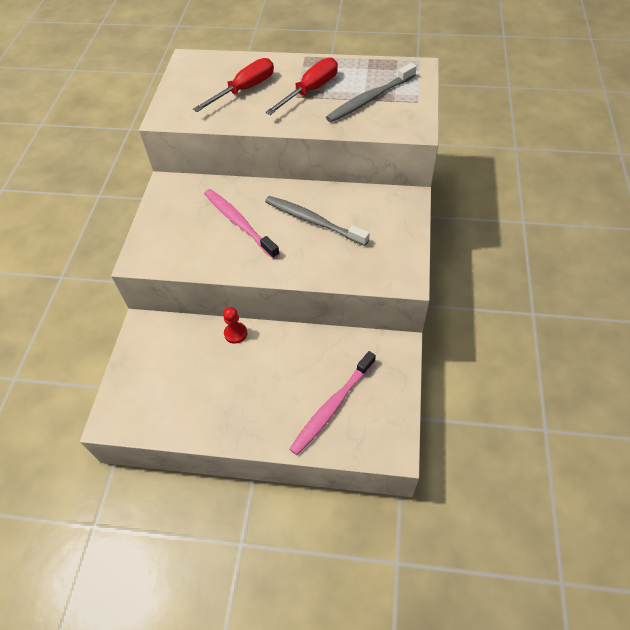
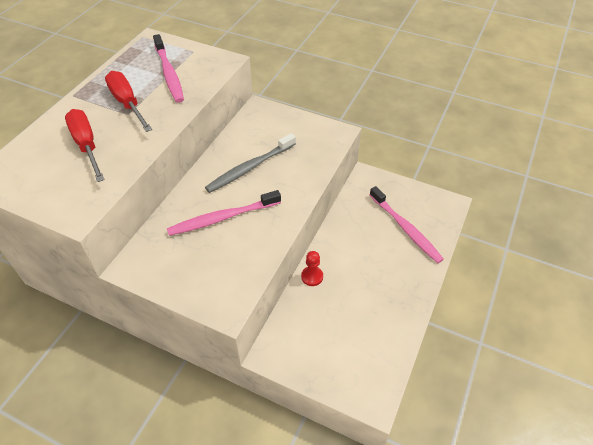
camera: 75 degrees left, 5 degrees down
grey toothbrush [326,63,417,122] -> pink toothbrush [153,34,184,103]

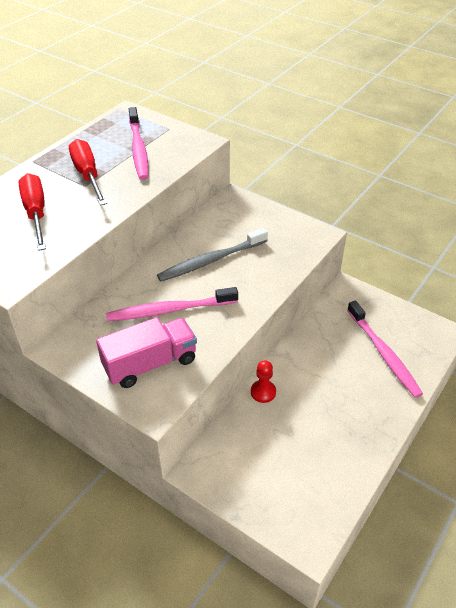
camera: 10 degrees right, 5 degrees down
none -> pink truck [96,317,197,388]

